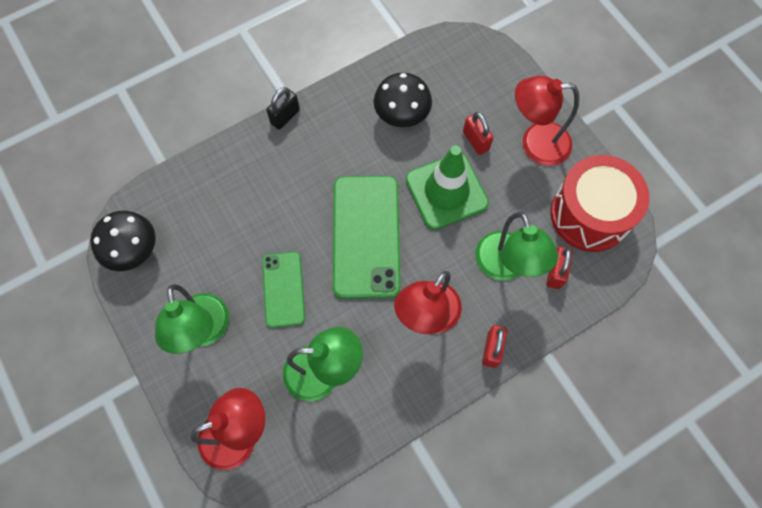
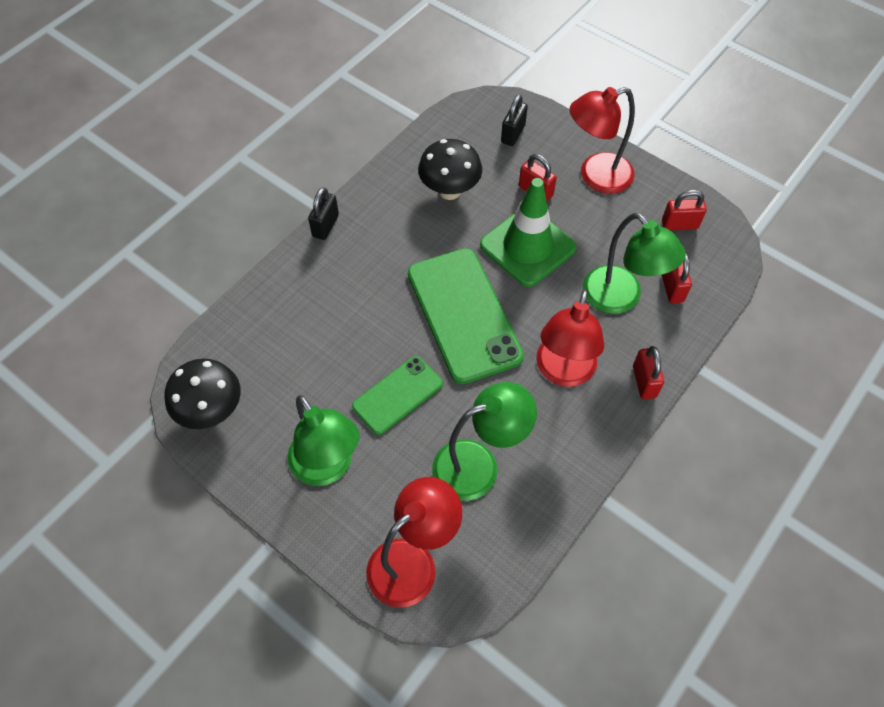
camera: 20 degrees left, 10 degrees down
green phone [262,252,305,328] -> green phone turned 75 degrees clockwise [352,356,443,435]
red drum [551,155,649,252] -> red padlock [662,190,707,230]
none -> black padlock [501,94,528,146]

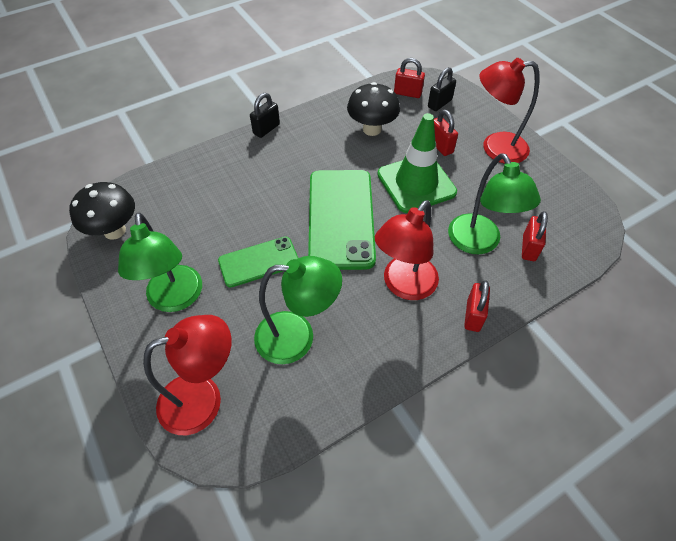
camera: 20 degrees right, 5 degrees down
red padlock [662,190,707,230] -> red padlock moved to [394,58,425,98]

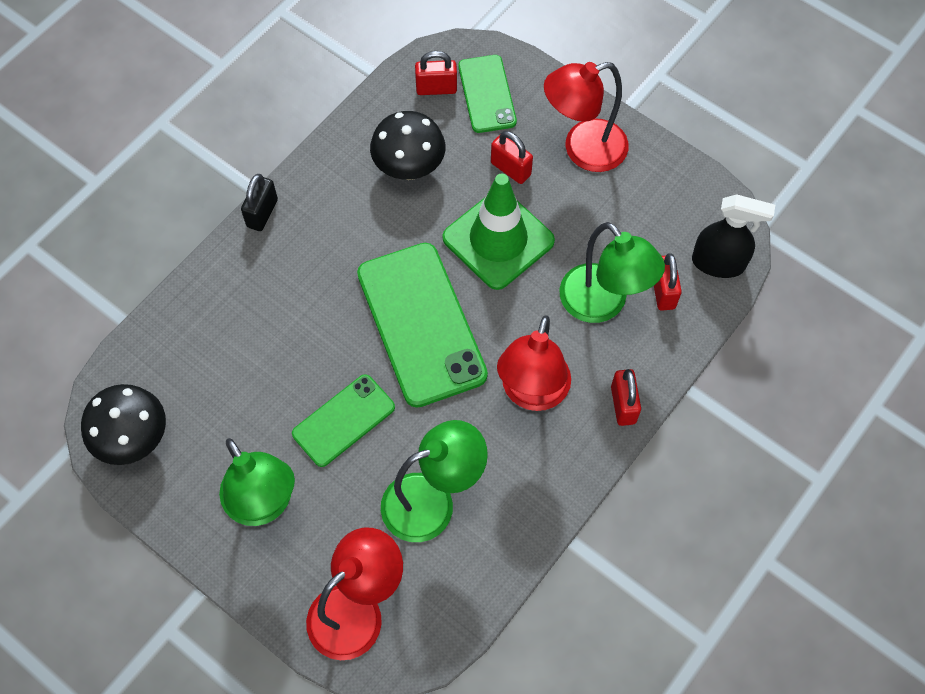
camera: 20 degrees left, 10 degrees up
black padlock [428,67,456,111] -> green phone [458,55,517,133]
none -> black spray bottle [692,194,775,278]

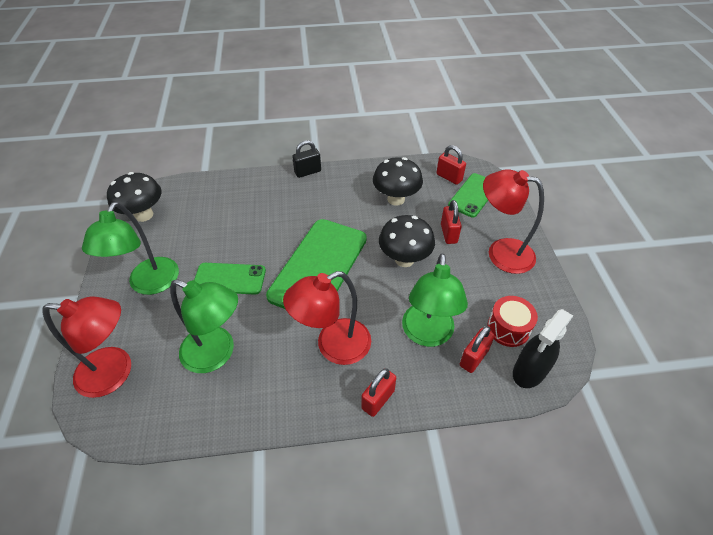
camera: 45 degrees right, 15 degrees down
green traffic cone [442,174,555,290] -> black mushroom [379,215,435,267]
black spray bottle [692,194,775,278] -> black spray bottle turned 75 degrees clockwise [513,309,573,388]
none -> red drum [487,296,538,347]

